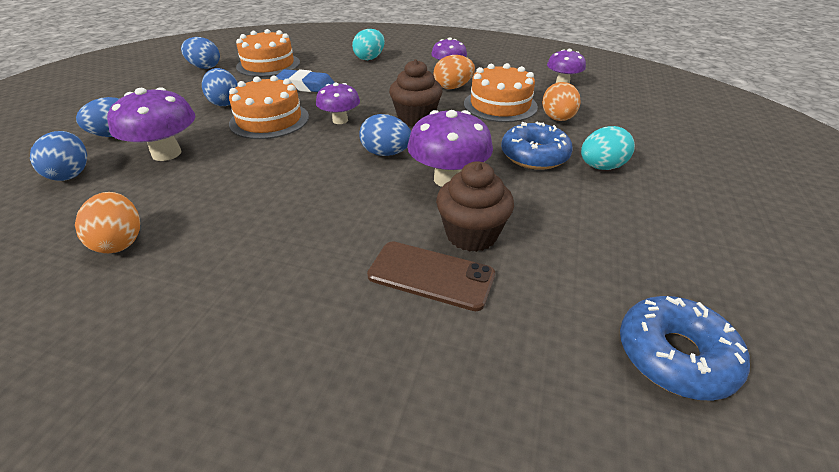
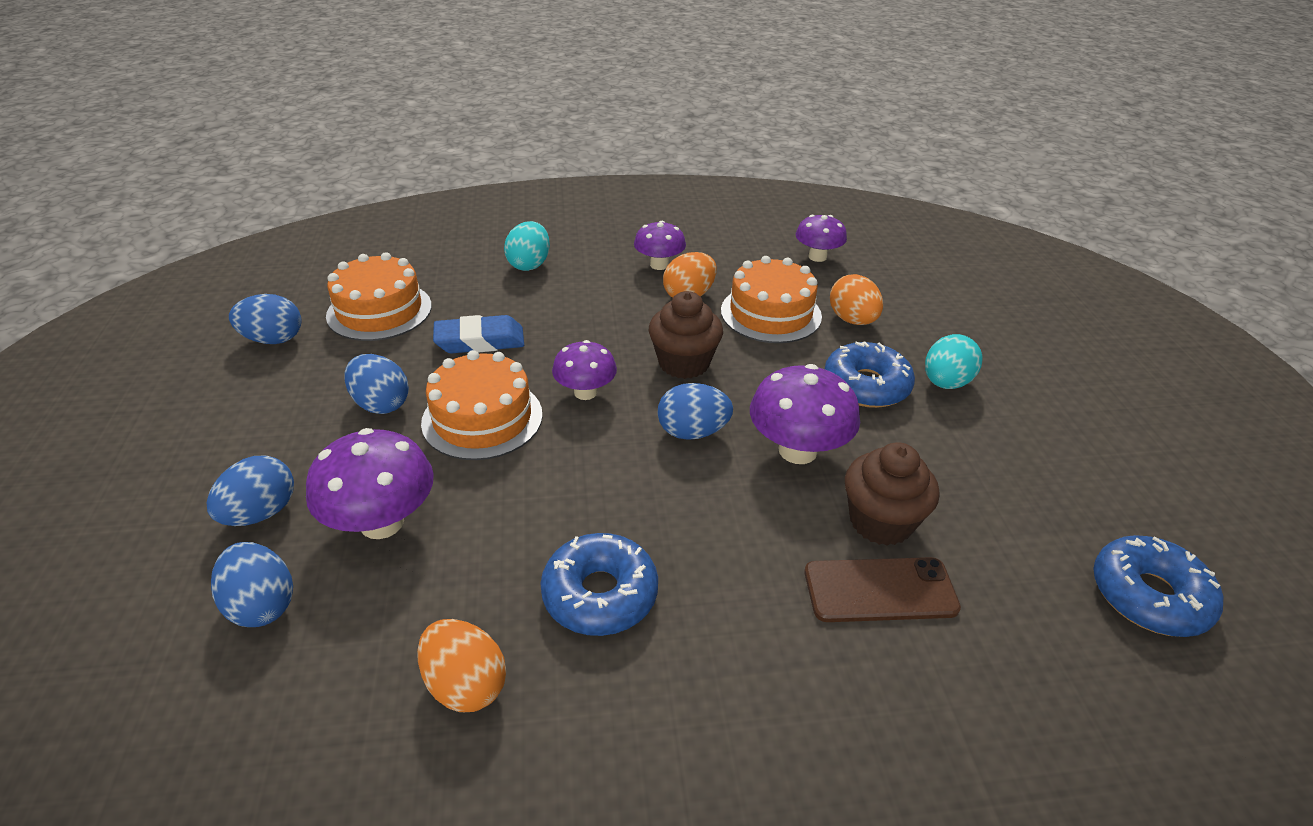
camera: 25 degrees left, 0 degrees up
none -> blue donut [541,533,658,636]

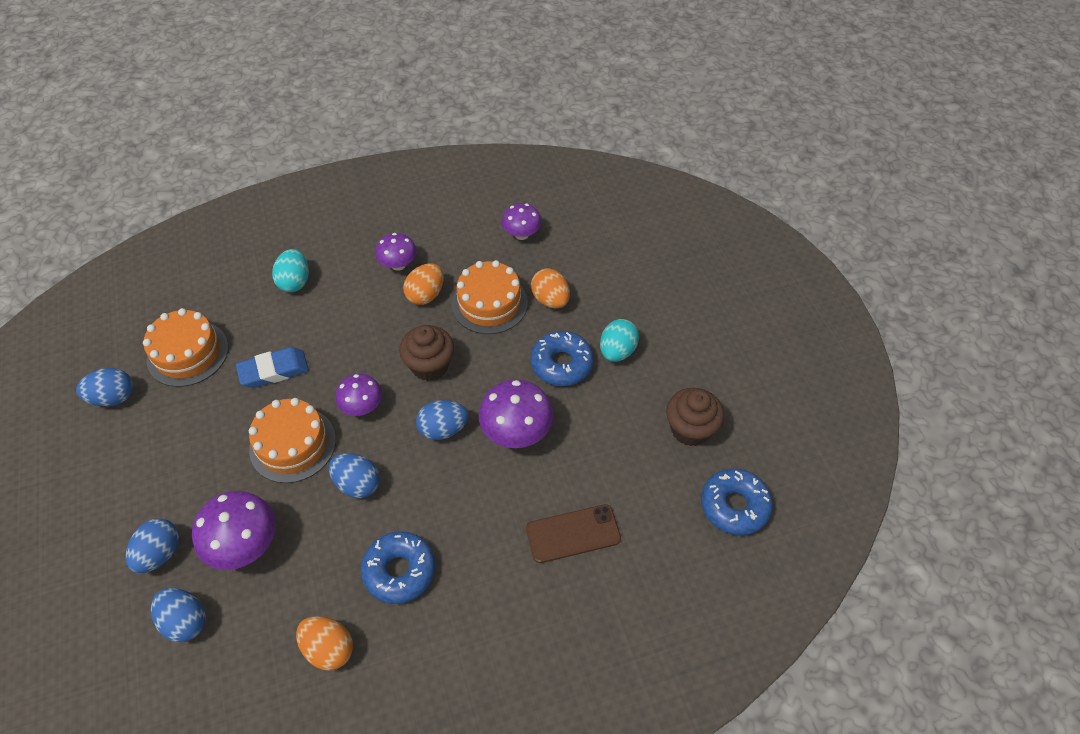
camera: 10 degrees left, 15 degrees up
blue egg [344,354,409,414] -> blue egg moved to [329,453,380,498]
brown cupcake [845,442,939,546] -> brown cupcake moved to [666,388,724,446]

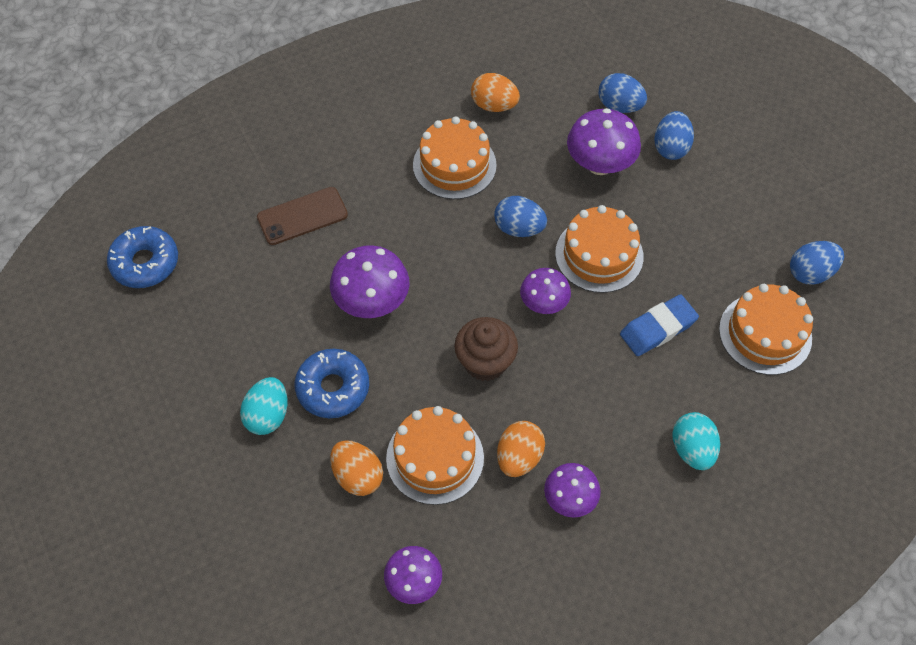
camera: 170 degrees right, 5 degrees up
blue donut [361,531,435,604] -> orange cake [413,116,497,199]
blue egg [416,400,468,440] -> none
brown cupcake [666,388,724,446] -> none

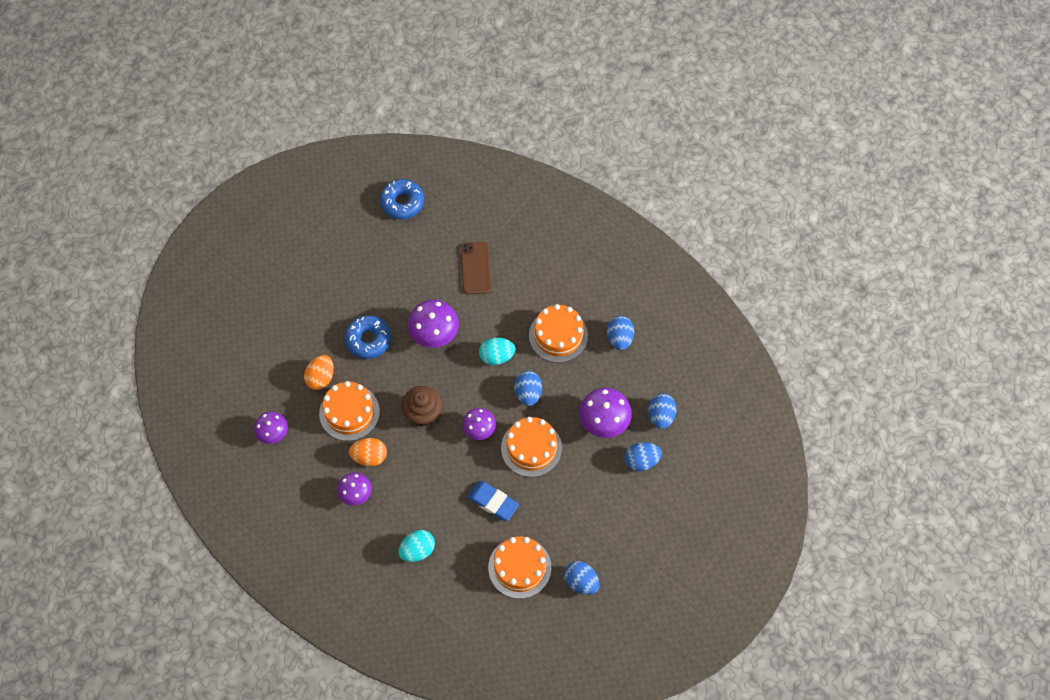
camera: 65 degrees right, 5 degrees up
turquoise egg [240,377,288,435] -> turquoise egg moved to [479,338,515,365]
brown phone [257,187,348,245] -> brown phone turned 45 degrees clockwise [461,242,491,294]
orange egg [471,73,520,112] -> blue egg [607,316,634,350]

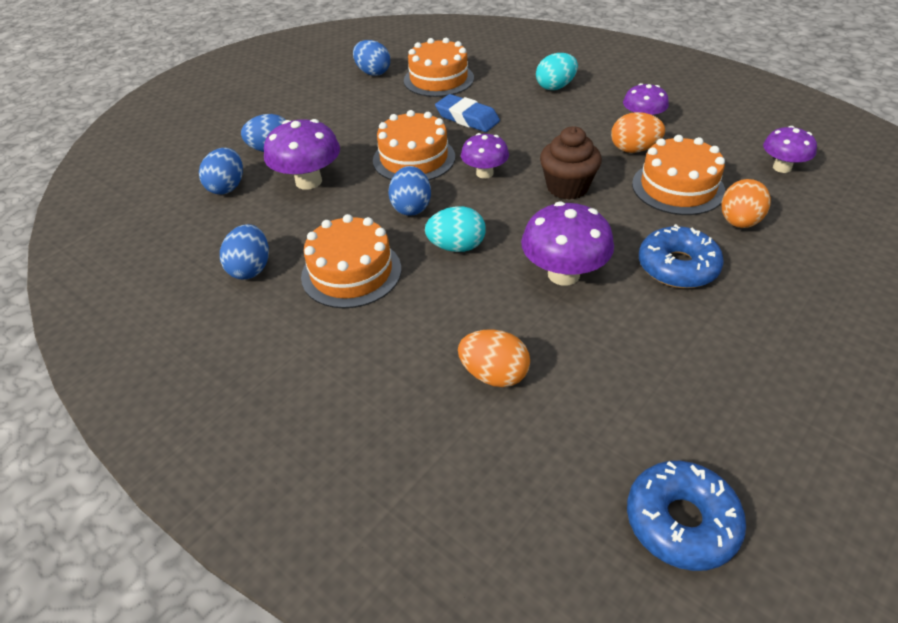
camera: 175 degrees left, 20 degrees down
brown phone [461,242,491,294] -> orange egg [458,329,530,387]

